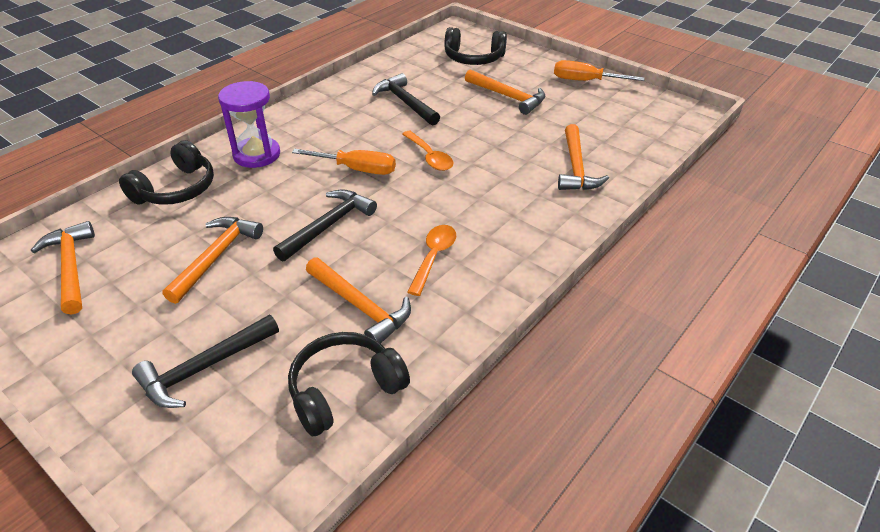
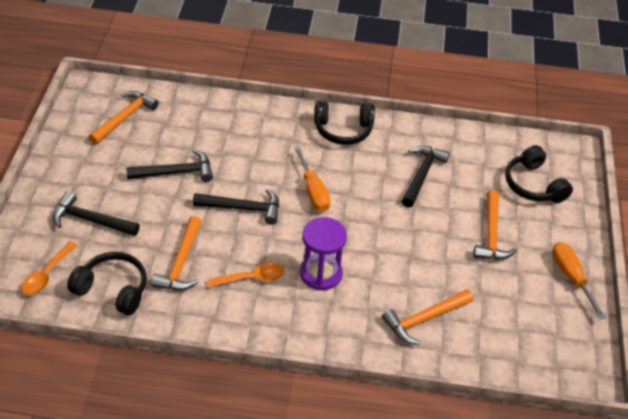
camera: 55 degrees right, 5 degrees up
black headphones [119,140,214,205] -> black headphones moved to [314,101,375,145]
orange hammer [163,217,263,304] -> black hammer [126,150,213,182]
purple hourglass [218,81,280,168] -> purple hourglass moved to [300,217,347,290]
orange spoon [402,131,454,171] -> orange spoon moved to [21,241,78,295]

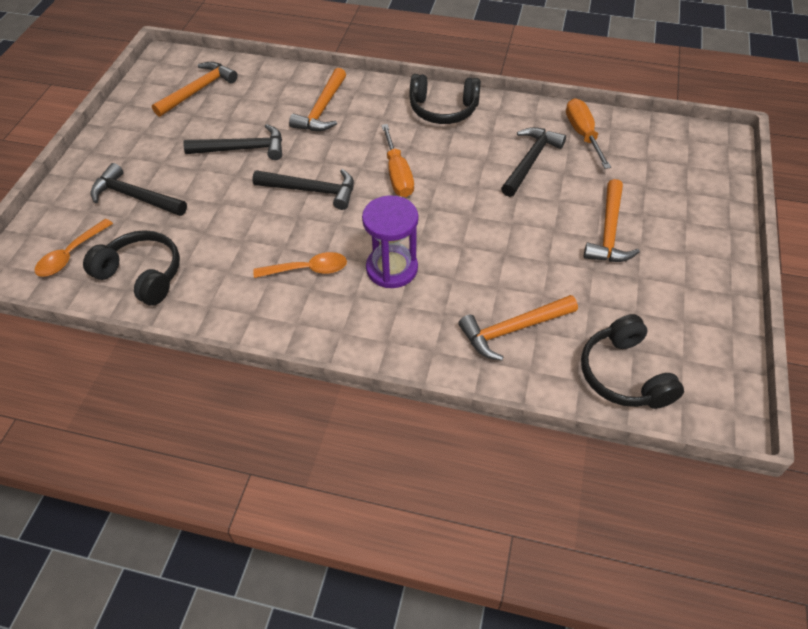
camera: 10 degrees right, 5 degrees up
orange hammer [151,216,202,290] -> orange hammer moved to [289,68,346,131]
black headphones [505,145,573,203] -> black headphones moved to [581,314,684,409]
orange screwdriver [552,242,606,319] -> orange screwdriver moved to [566,98,611,169]

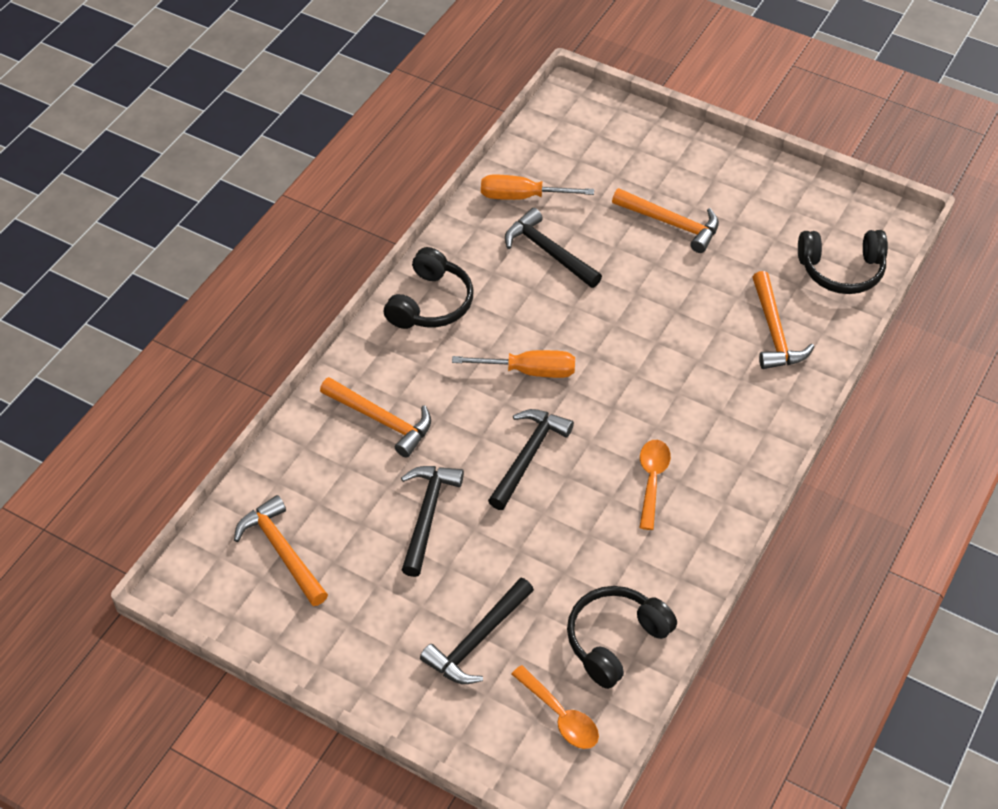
camera: 75 degrees left, 0 degrees up
purple hourglass [362,195,418,288] -> none

